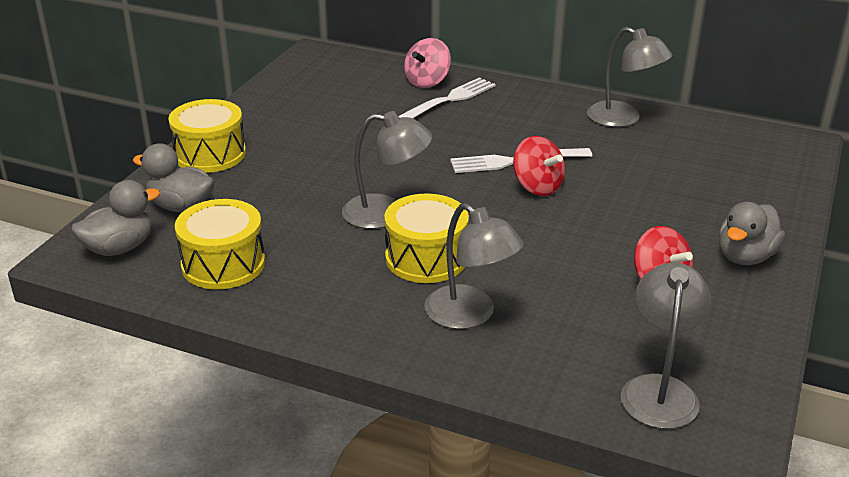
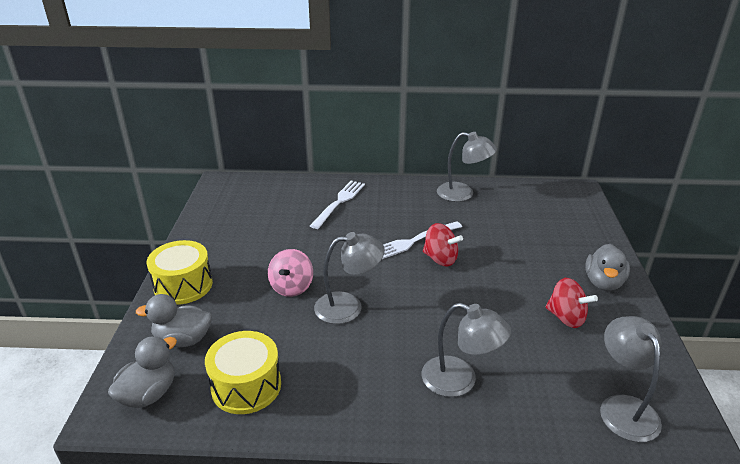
camera: 20 degrees left, 0 degrees up
yellow drum [384,193,469,283] -> none
pink spinning top [404,38,451,88] -> pink spinning top moved to [268,249,313,297]

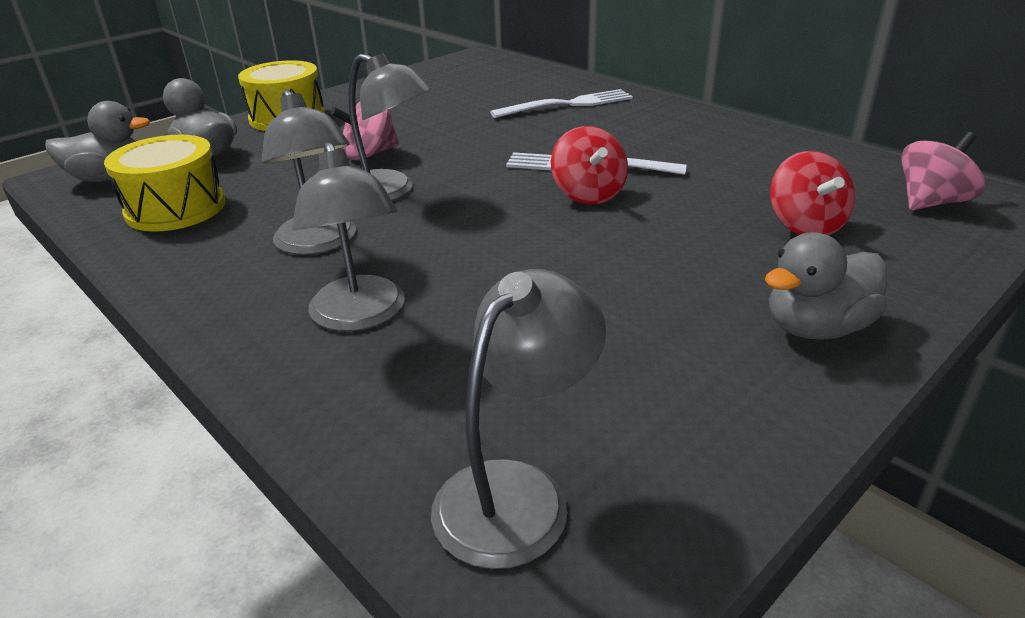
camera: 45 degrees right, 0 degrees up
grey lamp [437,132,497,202] -> grey lamp moved to [262,90,356,255]
red spinning top [545,278,598,328] -> red spinning top moved to [770,151,855,236]
none -> pink spinning top [901,132,985,210]

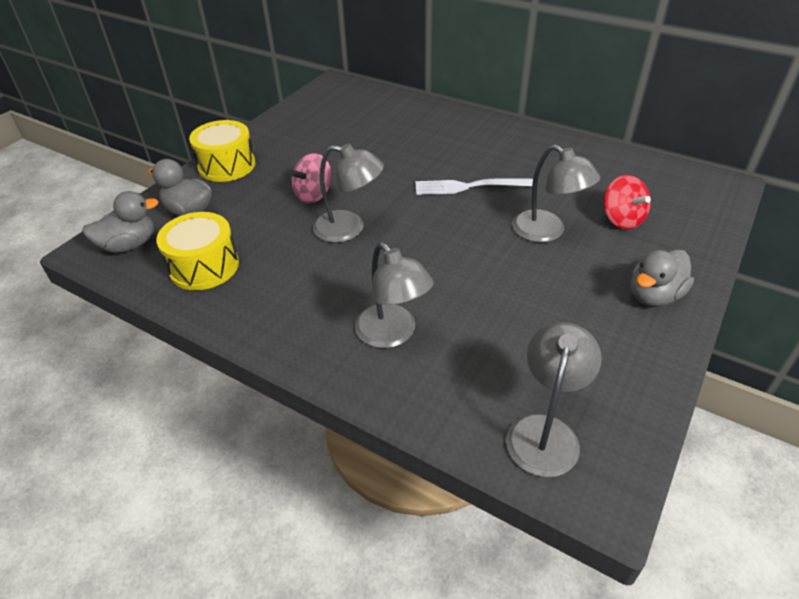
camera: 15 degrees left, 10 degrees up
grey lamp [262,90,356,255] -> grey lamp moved to [512,145,600,243]
white fork [490,89,633,118] -> none
red spinning top [551,126,628,205] -> none
pink spinning top [901,132,985,210] -> none

